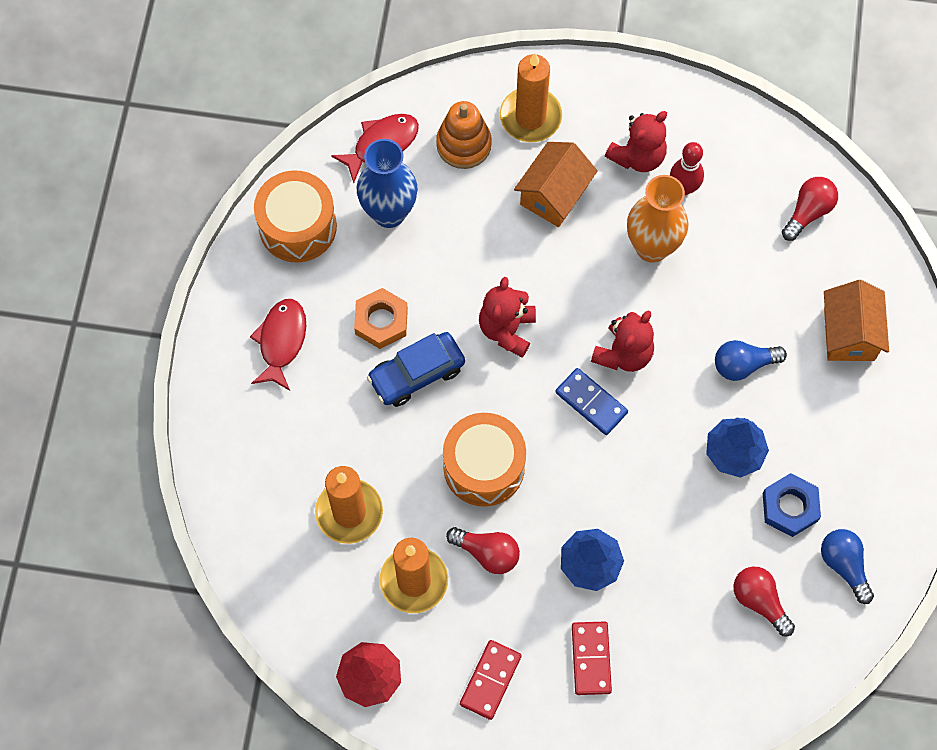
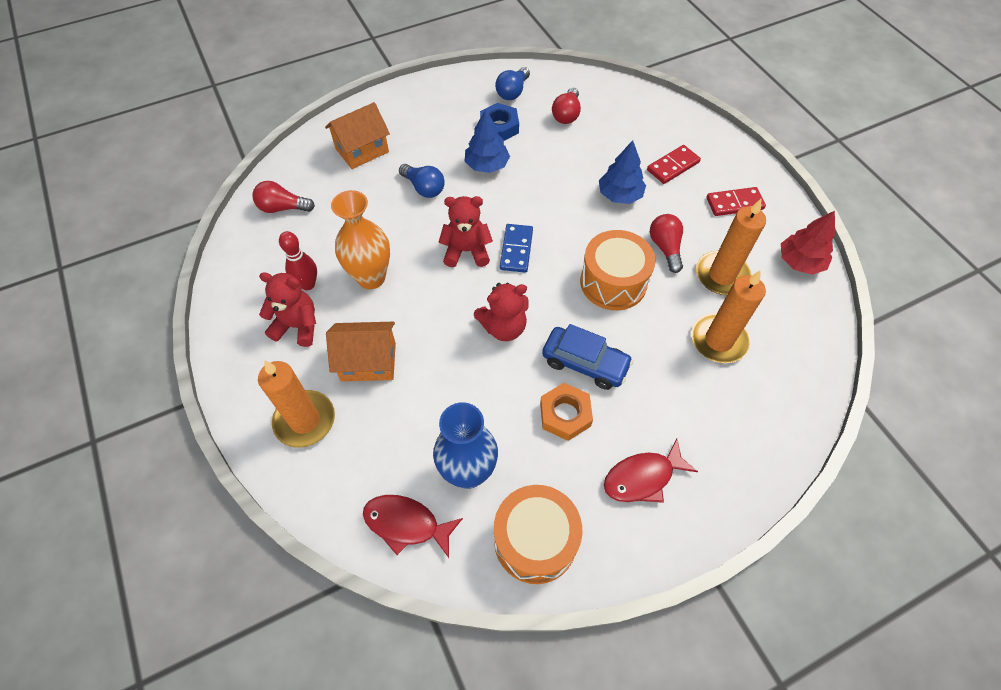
camera: 125 degrees left, 10 degrees down
orange stacking toy [436,101,492,169] -> none

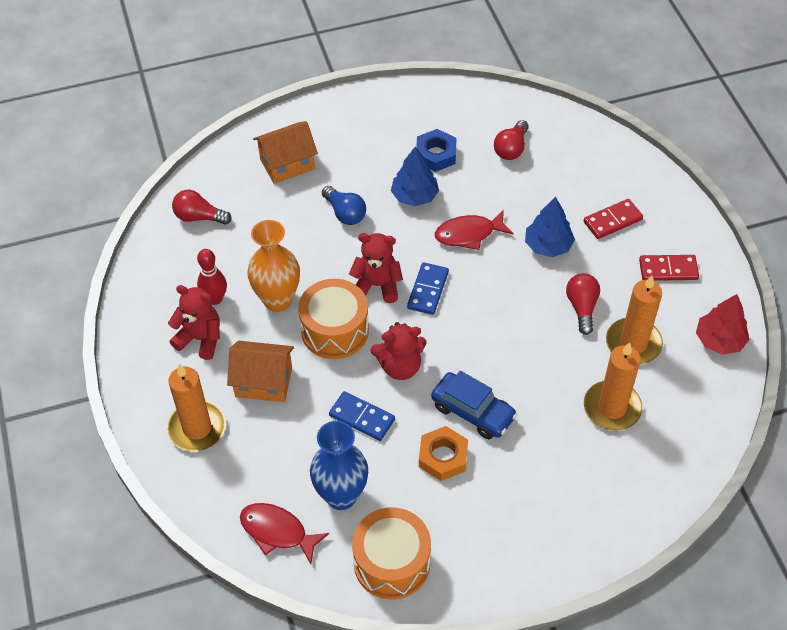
camera: 10 degrees right, 5 degrees down
blue light bulb [495,67,530,100] -> none
orange drum [580,230,656,310] -> orange drum moved to [298,279,369,359]
red fish [604,439,698,503] -> red fish moved to [435,210,514,250]
none -> blue domino [329,391,395,441]

